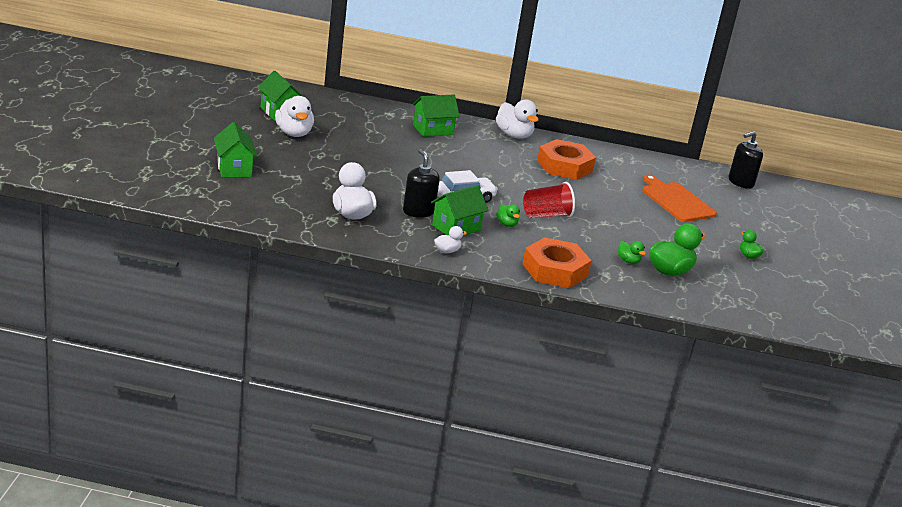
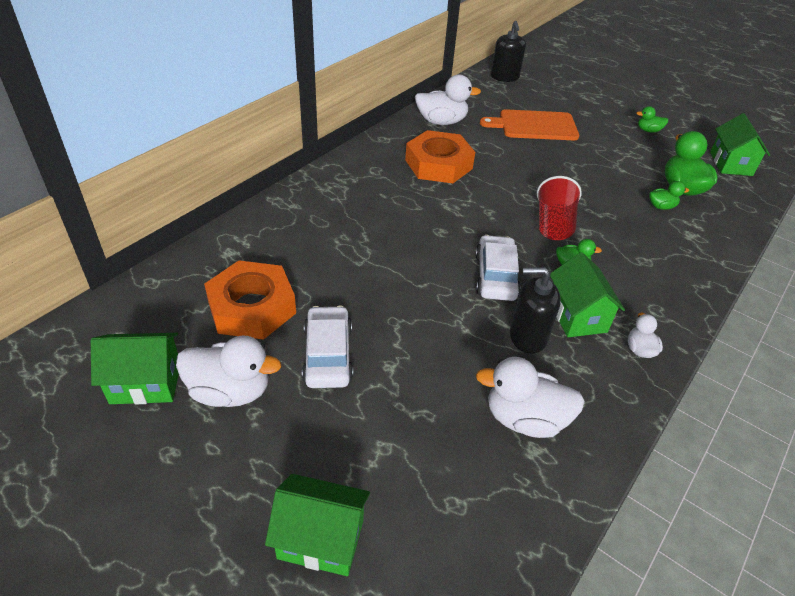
camera: 60 degrees left, 15 degrees up
green house [412,94,460,137] -> green house moved to [710,113,770,176]
white duck [496,100,539,139] -> white duck moved to [415,75,481,125]
orange nut [523,237,592,288] -> orange nut moved to [204,260,296,340]
none -> white car [302,306,353,388]

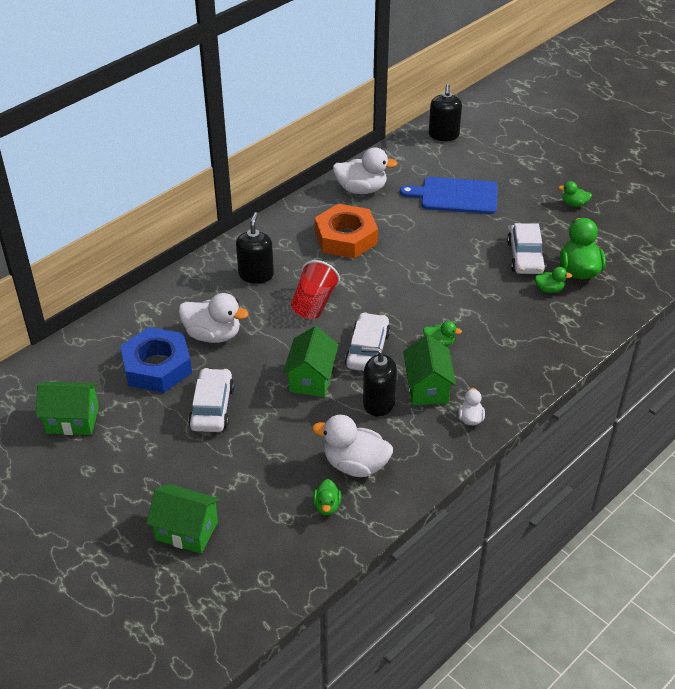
camera: 10 degrees right, 0 degrees up
white duck [176,335,281,407] -> white duck moved to [179,293,249,343]
orange nut [204,260,296,340] -> blue nut [120,327,192,393]
orange cutting board [480,109,579,140] -> blue cutting board [400,177,498,214]
red cup [537,176,582,240] -> red cup moved to [291,260,340,319]
green house [710,113,770,176] -> green house moved to [283,326,339,397]
none -> black soap dispenser [236,212,274,284]
none -> green duck [313,479,341,516]
none -> white car [507,223,546,274]

